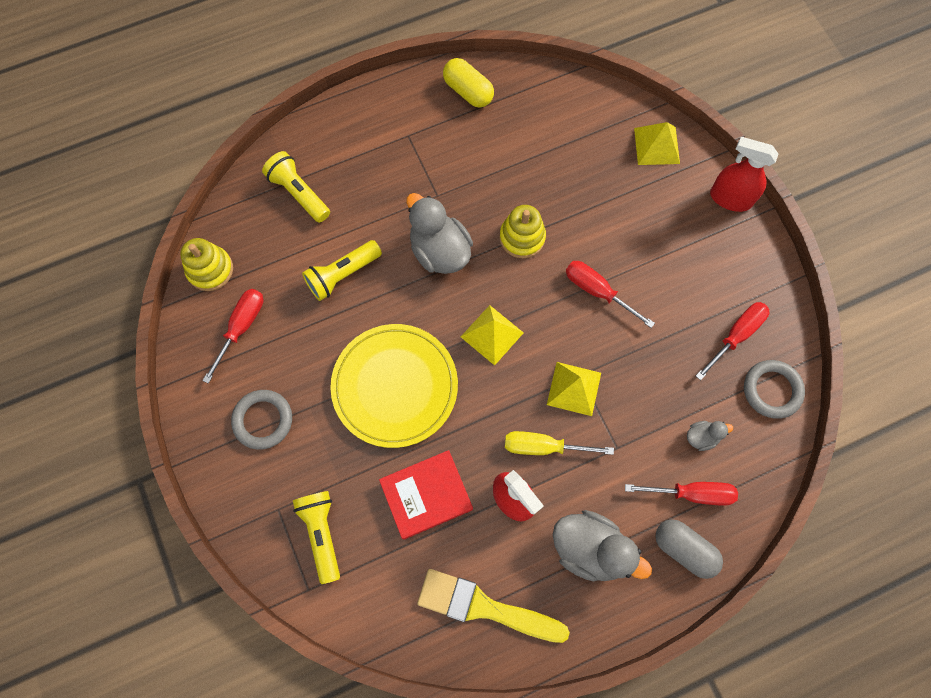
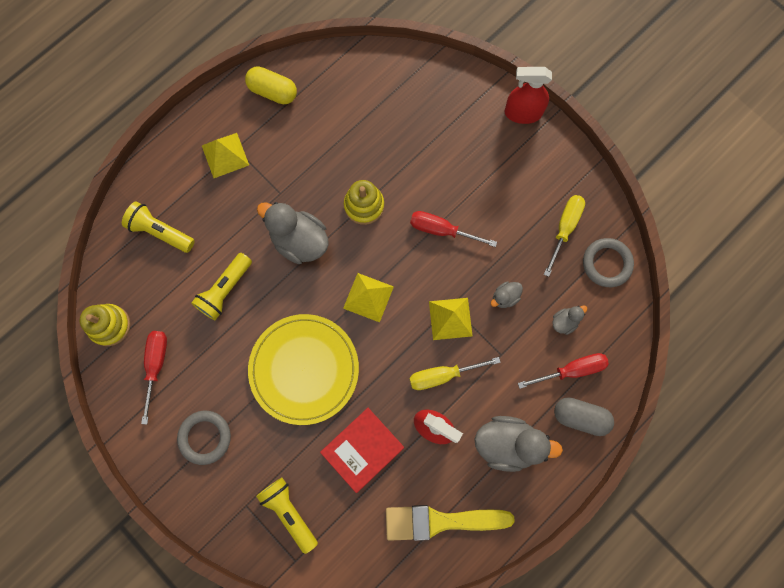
camera: 20 degrees left, 5 degrees up
yellow pyramid [634,122,680,165] -> yellow pyramid moved to [202,133,249,178]
red screwdriver [696,302,769,381] -> yellow screwdriver [544,195,585,277]
none -> grey duck [491,281,523,308]

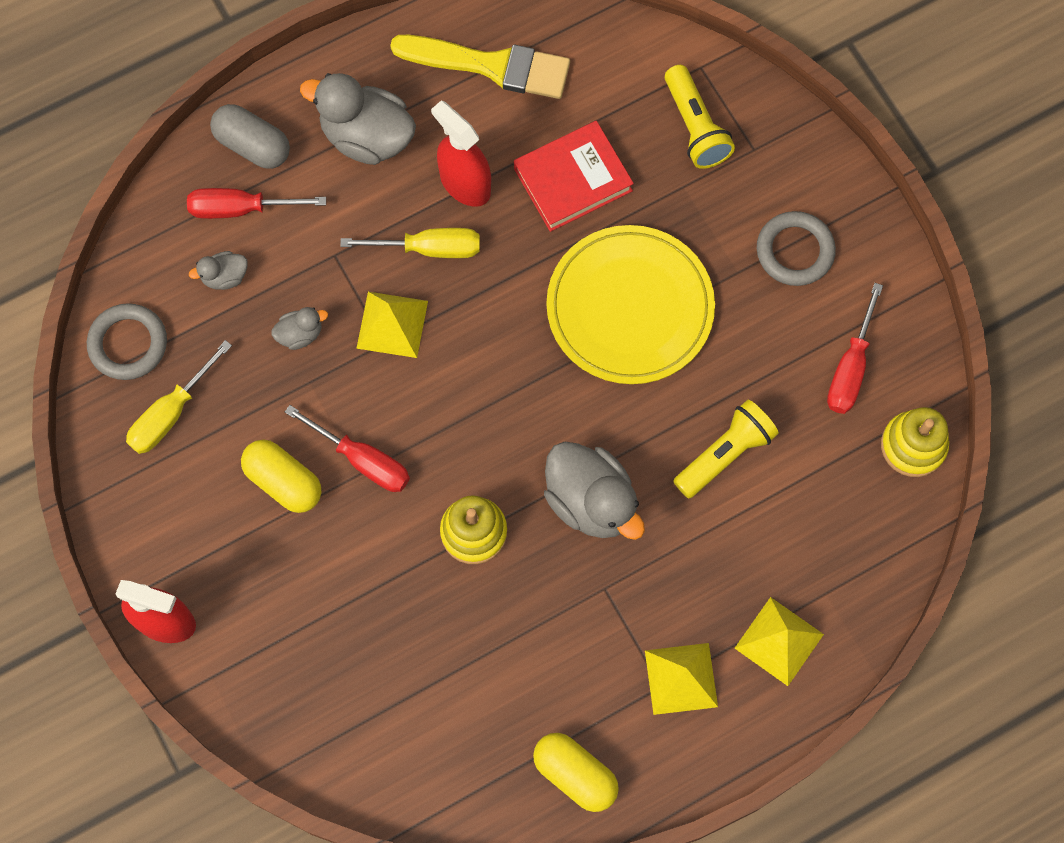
camera: 165 degrees left, 5 degrees down
yellow flashlight [122,201,195,253] -> none
yellow pyramid [343,273,394,322] -> yellow pyramid moved to [735,597,824,686]
none -> yellow capsule [241,440,321,513]

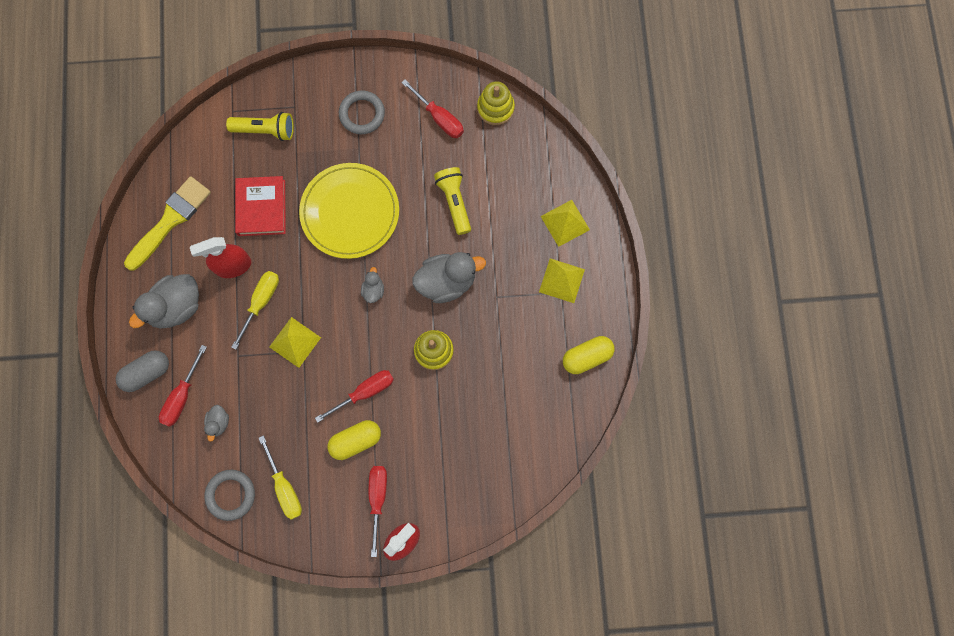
camera: 65 degrees left, 5 degrees up
grey duck [271,307,328,350] -> grey duck moved to [361,267,384,303]
none -> red screwdriver [369,466,387,557]

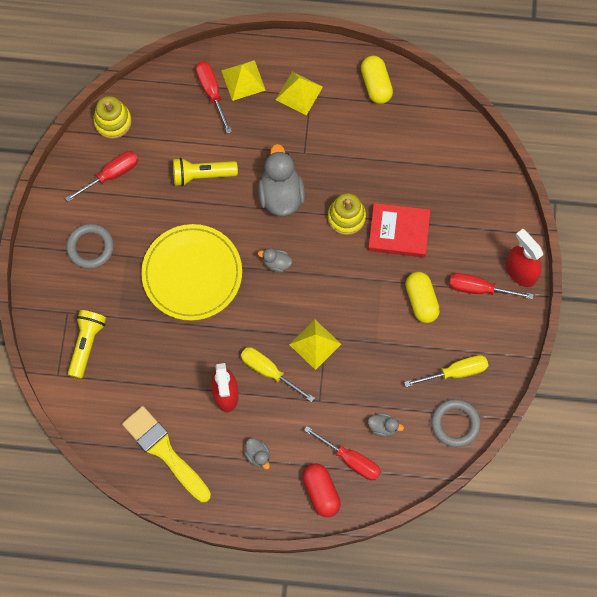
camera: 80 degrees left, 5 degrees down
grey capsule [116,350,169,392] -> red capsule [302,463,341,517]
grey duck [129,274,199,329] -> grey duck [244,438,270,470], size x0.48
red book [235,176,286,236] -> red book moved to [368,203,430,258]
red screwdriver [315,370,394,423] -> red screwdriver moved to [196,61,232,134]

